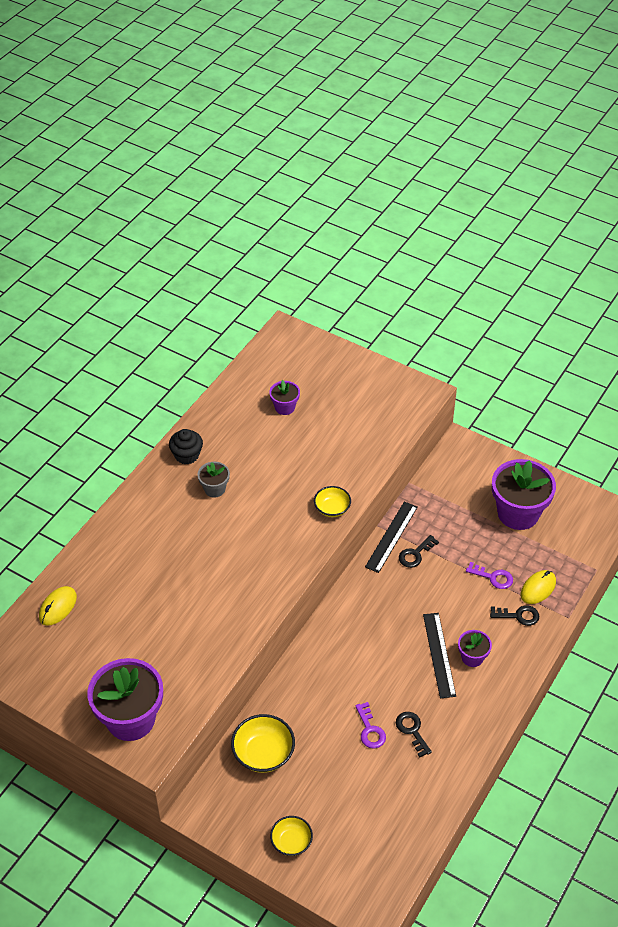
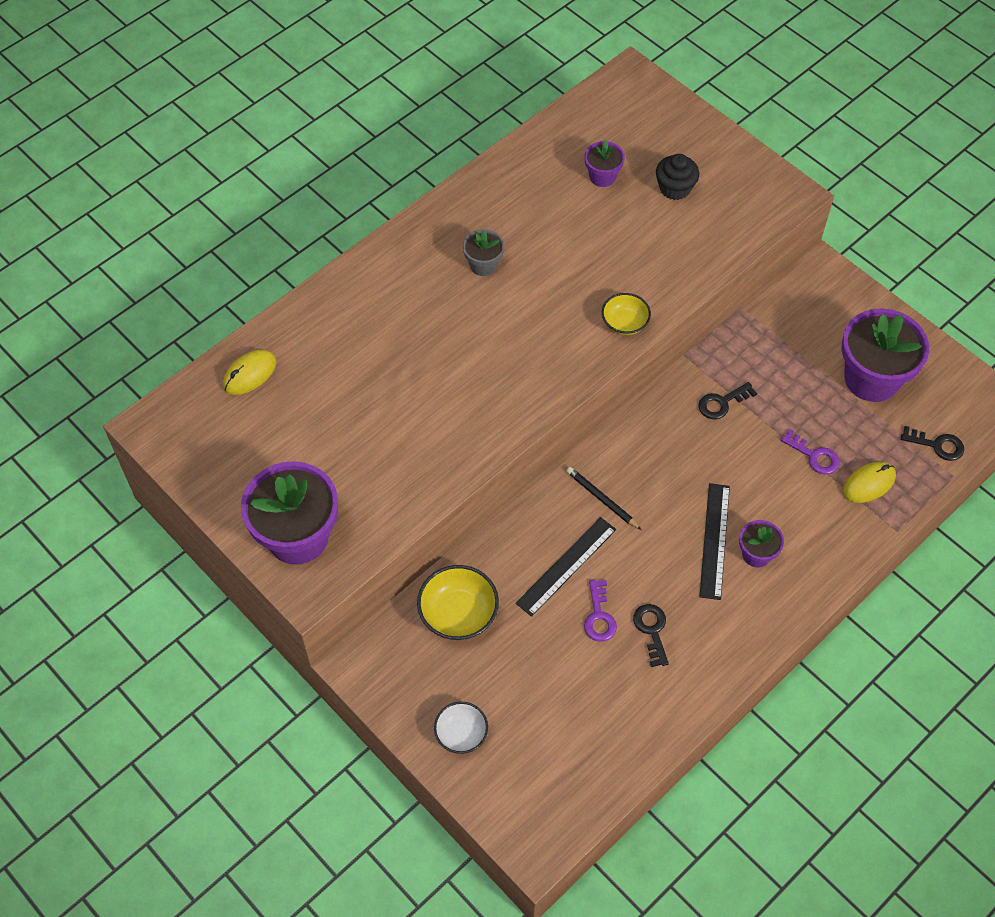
camera: 15 degrees right, 10 degrees up
black cupcake [169,429,203,464] -> black cupcake moved to [656,154,699,200]
yellow bowl [270,816,313,856] -> white bowl [434,702,488,754]
black ruler [365,501,418,573] -> black ruler moved to [516,517,616,617]
black key [490,606,539,626] -> black key moved to [901,426,964,461]
none -> black pencil [566,467,641,530]

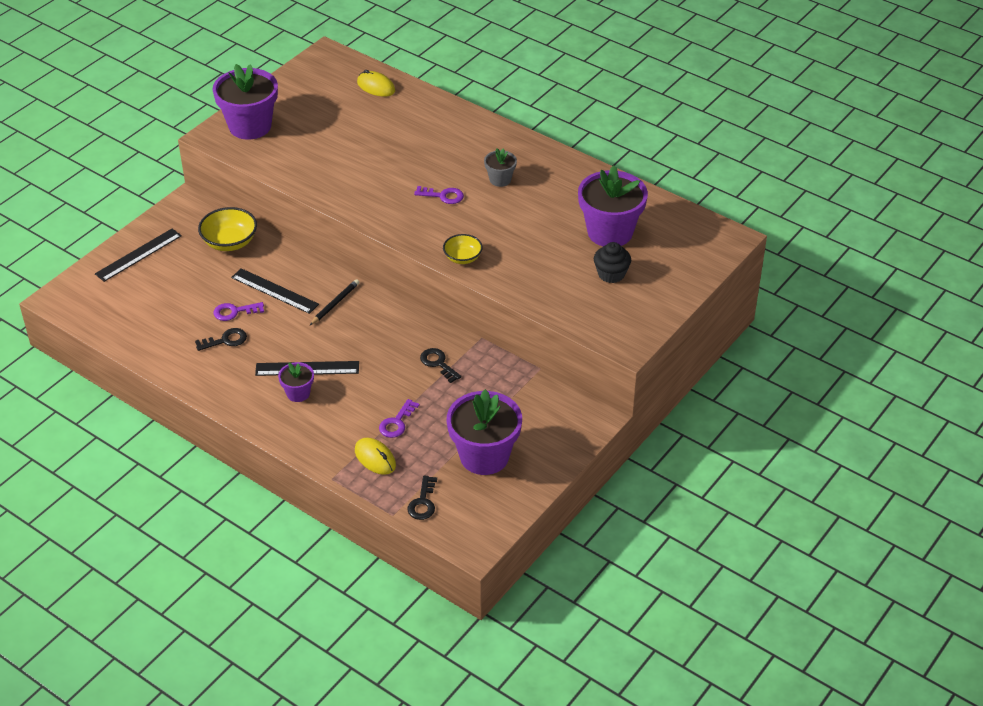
camera: 80 degrees right, 15 degrees down
white bowl [434,702,488,754] -> black ruler [95,229,182,282]
purple flower pot [585,140,625,187] -> purple flower pot [578,165,648,246], size x2.03
none -> purple key [414,186,464,204]

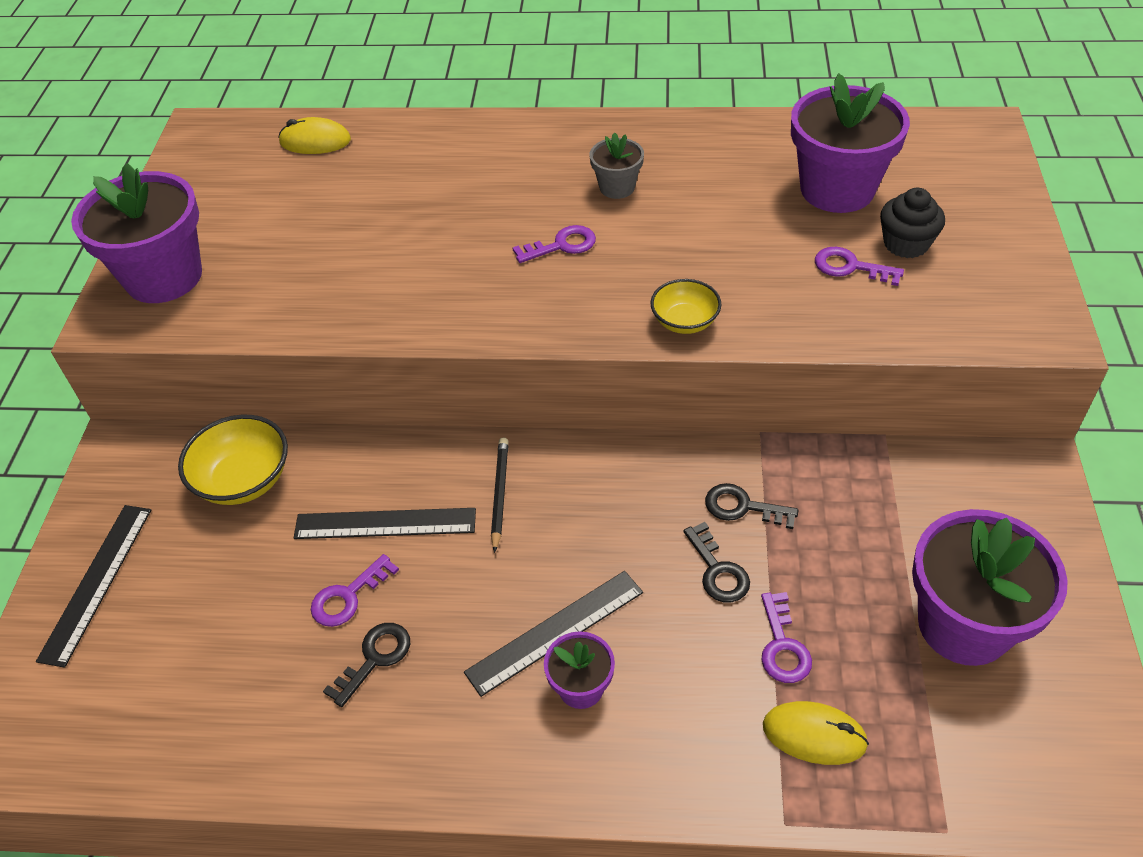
camera: 30 degrees left, 5 degrees up
black key [407,476,437,520] -> black key moved to [683,522,750,602]
none -> purple key [815,247,904,286]

